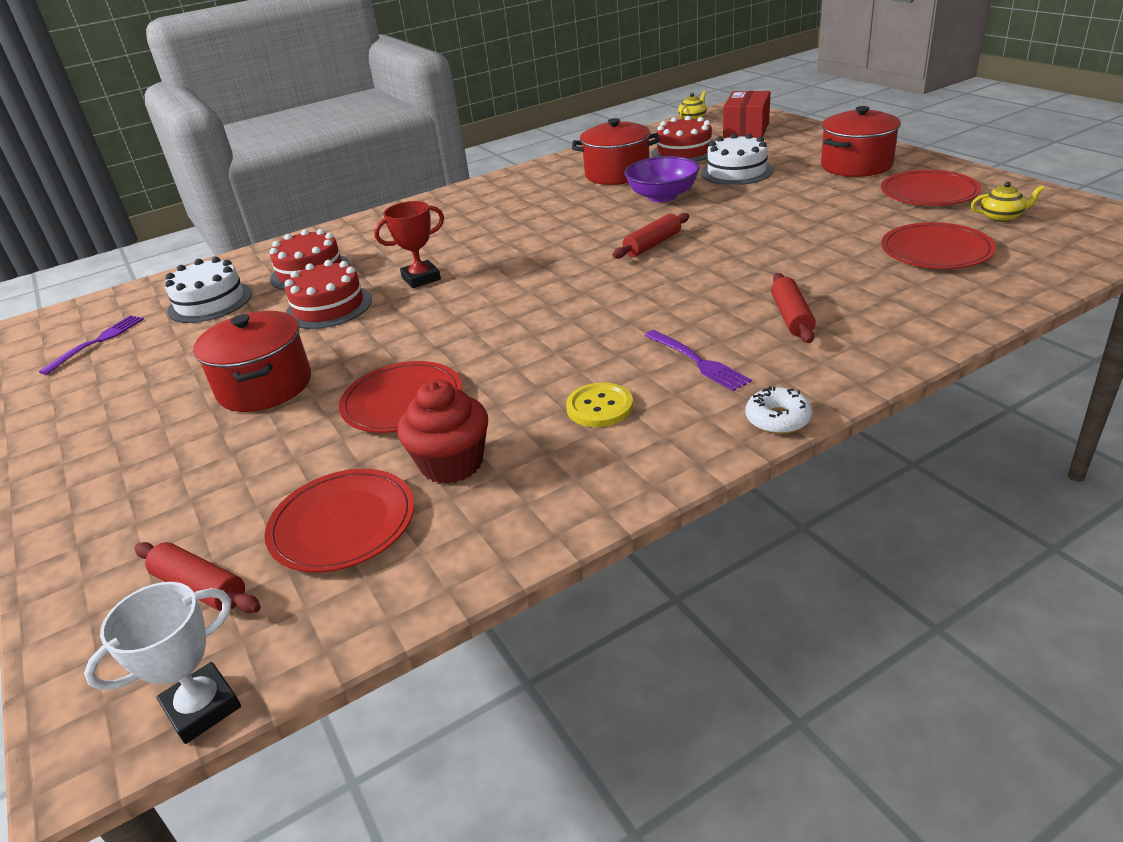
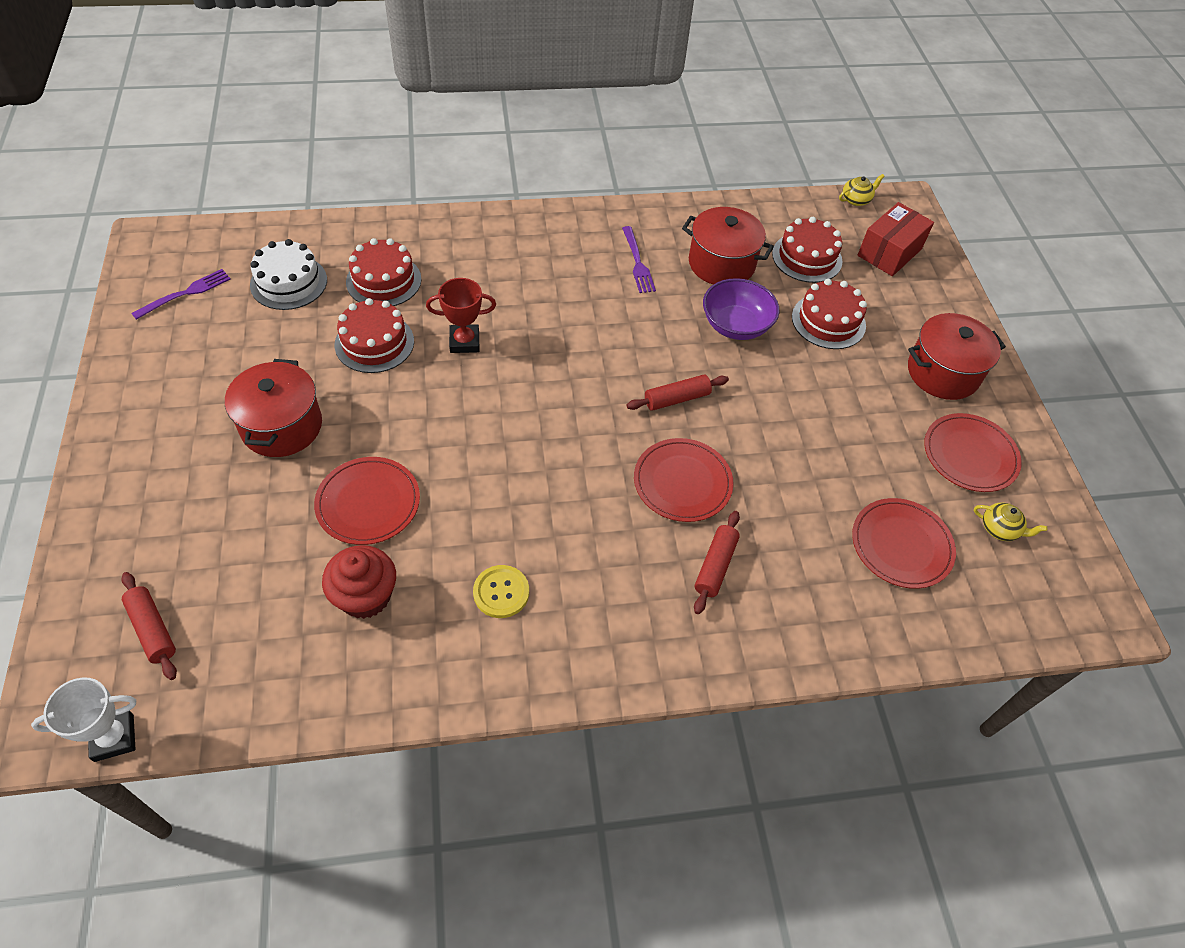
camera: 15 degrees right, 20 degrees up
red plate [265,469,414,572] -> red plate moved to [634,438,734,522]
purple fork [645,330,752,391] -> purple fork moved to [622,226,656,293]
white cake [701,133,773,185] -> red cake [792,279,867,349]
white donut [746,386,813,434] -> none

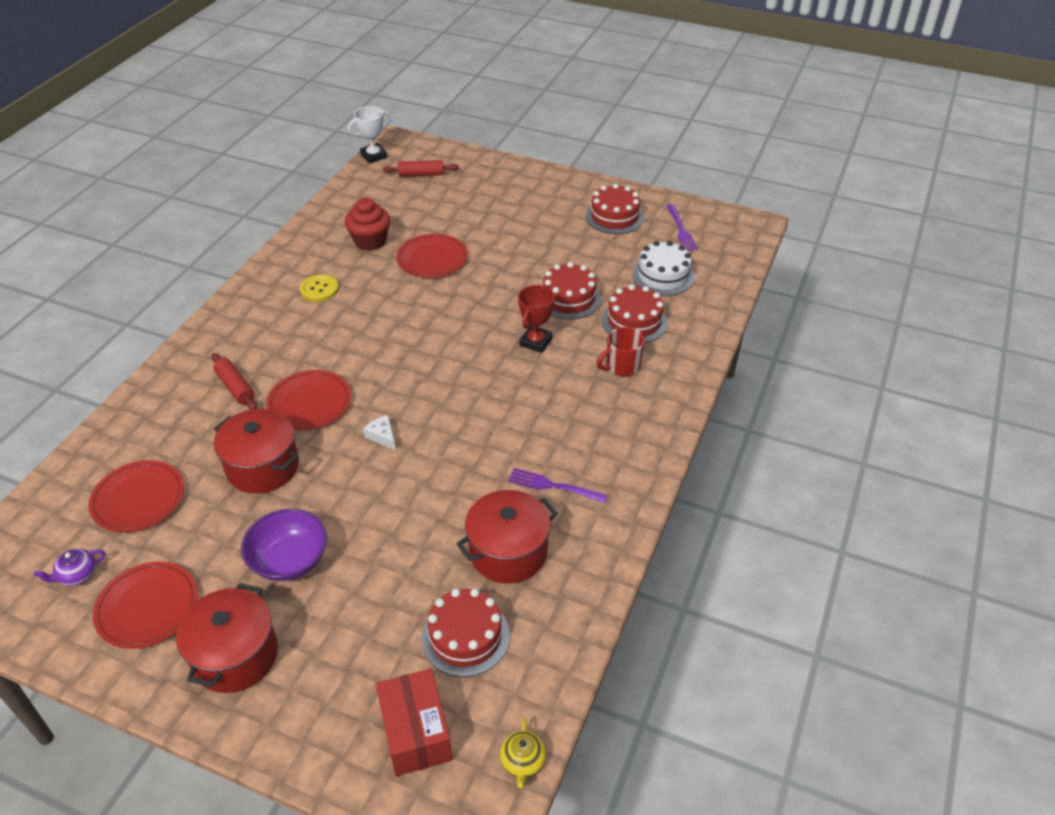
camera: 125 degrees right, 10 degrees down
white trophy [31,677,136,762] -> white trophy turned 45 degrees clockwise [348,106,391,163]
red pot [225,359,322,457] -> red pot moved to [214,409,299,494]
red rolling pin [626,375,729,411] -> white cheese [363,415,396,450]
purple bowl [703,278,780,340] -> purple bowl moved to [241,509,327,581]
red cake [792,279,867,349] -> red cake moved to [586,184,644,234]
yellow teapot [974,503,1047,541] -> purple teapot [33,549,105,586]
none -> red mug [596,327,645,376]

